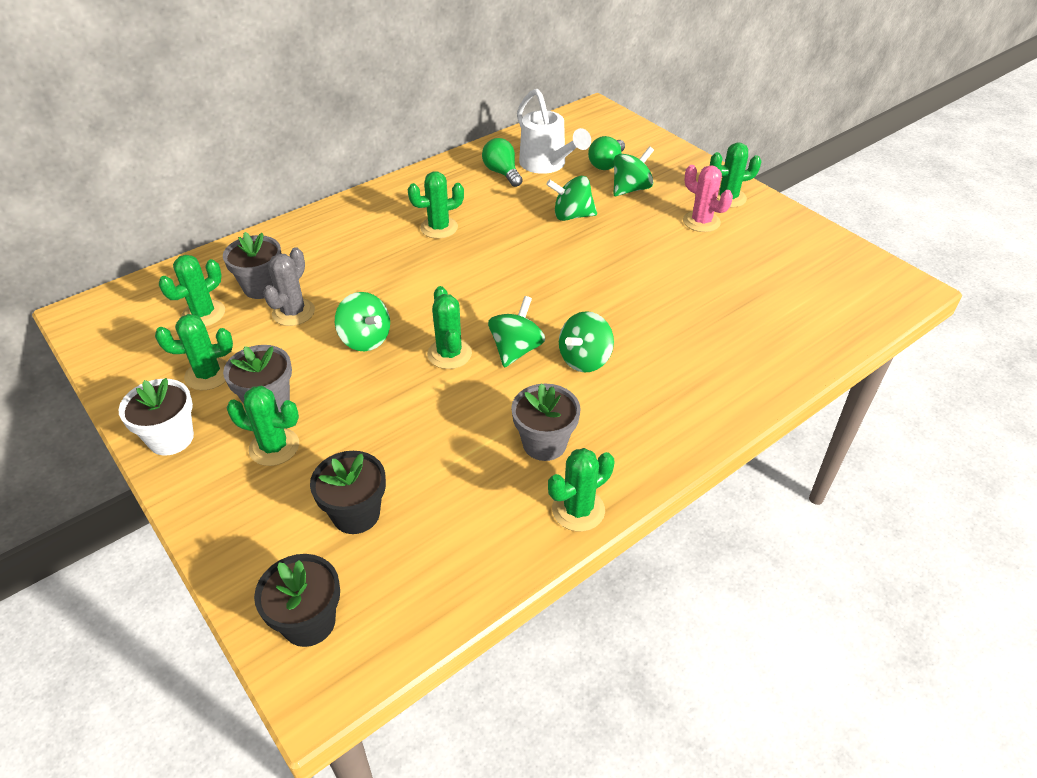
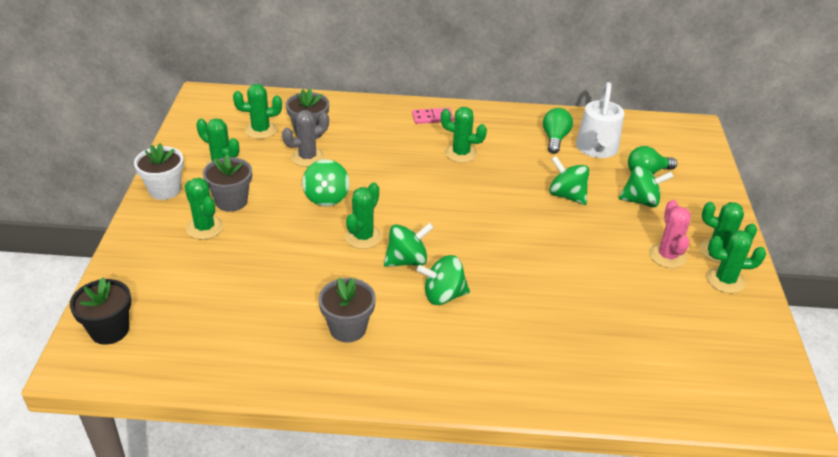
camera: 40 degrees right, 5 degrees down
black flower pot [310,451,386,534] -> none
green cactus [548,448,615,532] -> green cactus moved to [706,230,766,293]
none -> pink domino [412,108,454,124]

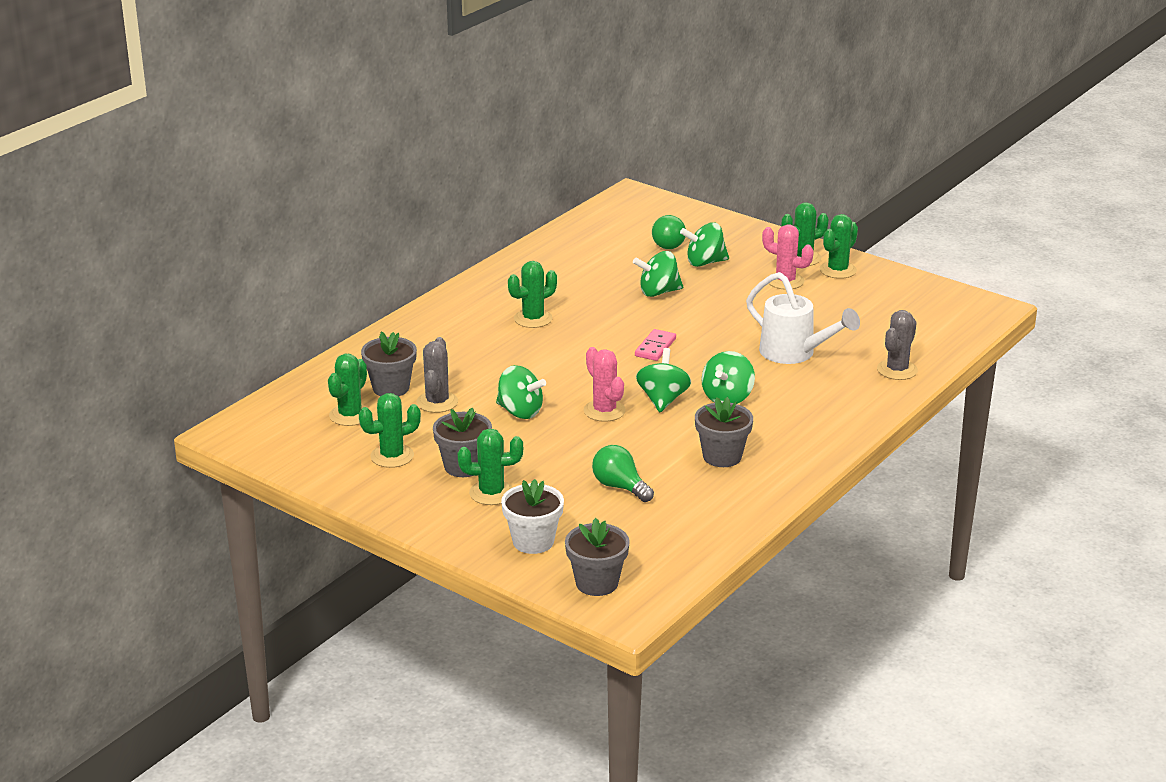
camera: 55 degrees left, 10 degrees down
black flower pot [70,277,131,345] -> grey flower pot [565,518,630,596]
white flower pot [134,143,184,200] -> white flower pot moved to [501,479,564,554]
green cactus [345,182,382,249] -> pink cactus [584,347,626,422]
pink domino [412,108,454,124] -> pink domino moved to [635,329,676,361]
green light bulb [543,108,573,154] -> green light bulb moved to [592,445,654,502]
white watering can [576,82,624,158] -> white watering can moved to [746,272,860,364]
green spinning top [619,165,674,207] -> green spinning top turned 135 degrees counterclockwise [680,222,729,267]
none -> grey cactus [877,310,918,380]

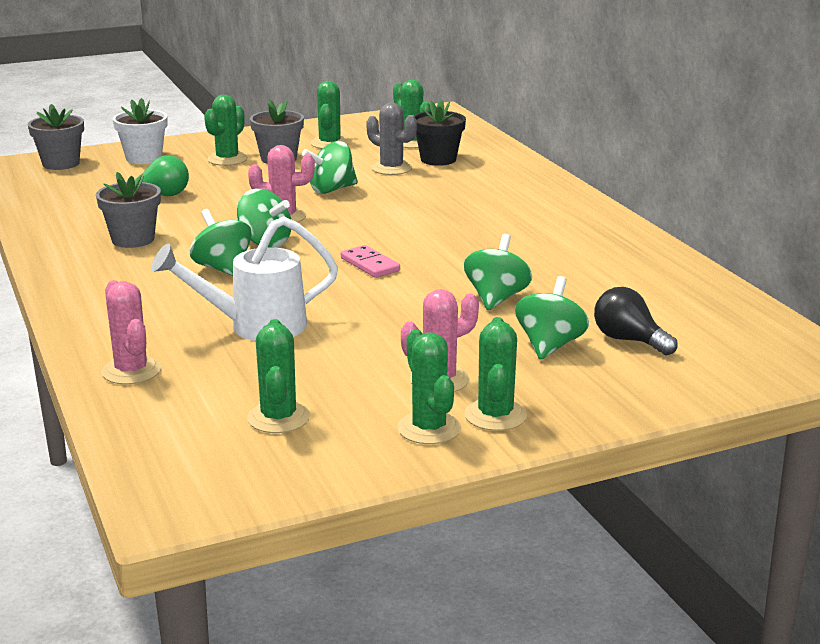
camera: 120 degrees right, 5 degrees down
grey flower pot [361,332,417,397] -> black flower pot [414,100,466,166]
green cactus [508,261,557,328] -> green cactus moved to [247,319,310,433]
green light bulb [652,215,686,249] -> black light bulb [594,287,678,356]
grey cactus [877,310,918,380] -> pink cactus [101,280,161,384]

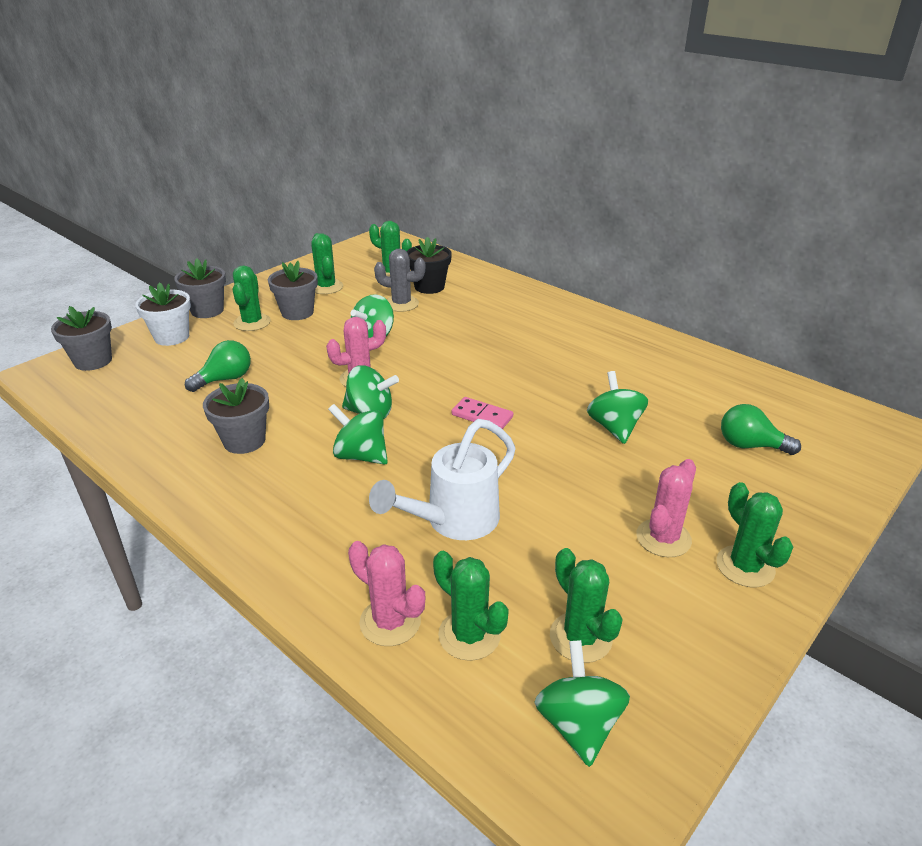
camera: 25 degrees left, 10 degrees up
green cactus [398,329,461,444] -> green cactus moved to [433,551,509,661]
green spinning top [515,276,589,360] -> green spinning top moved to [534,640,630,767]
black light bulb [594,287,678,356] -> green light bulb [721,404,801,455]
none -> grey flower pot [174,258,226,318]

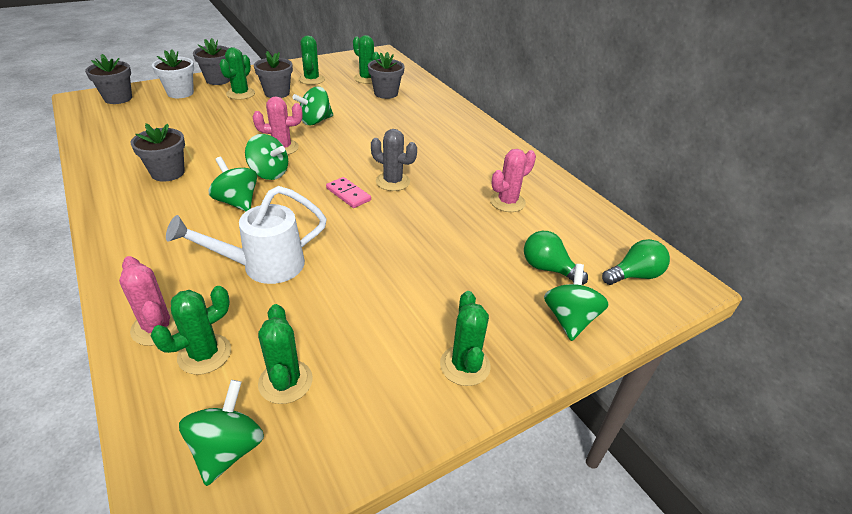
camera: 15 degrees right, 5 degrees up
green light bulb [185,340,251,392] -> green light bulb moved to [602,239,670,285]
grey cactus [374,249,425,312] -> grey cactus moved to [371,129,417,191]
black flower pot [407,237,452,294] -> grey flower pot [368,52,405,99]
green cactus [433,551,509,661] -> green cactus turned 75 degrees clockwise [151,286,231,375]
green spinning top [587,371,648,444] -> green spinning top moved to [544,264,609,341]
pink cactus [636,459,696,557] -> pink cactus moved to [490,149,536,212]

